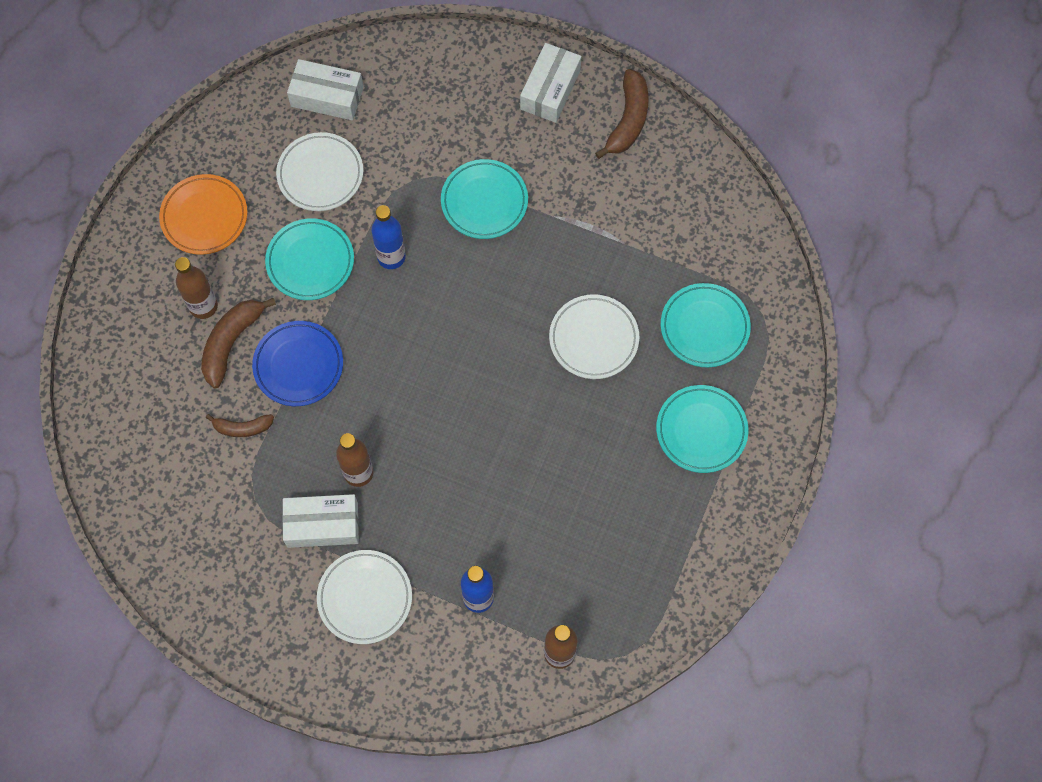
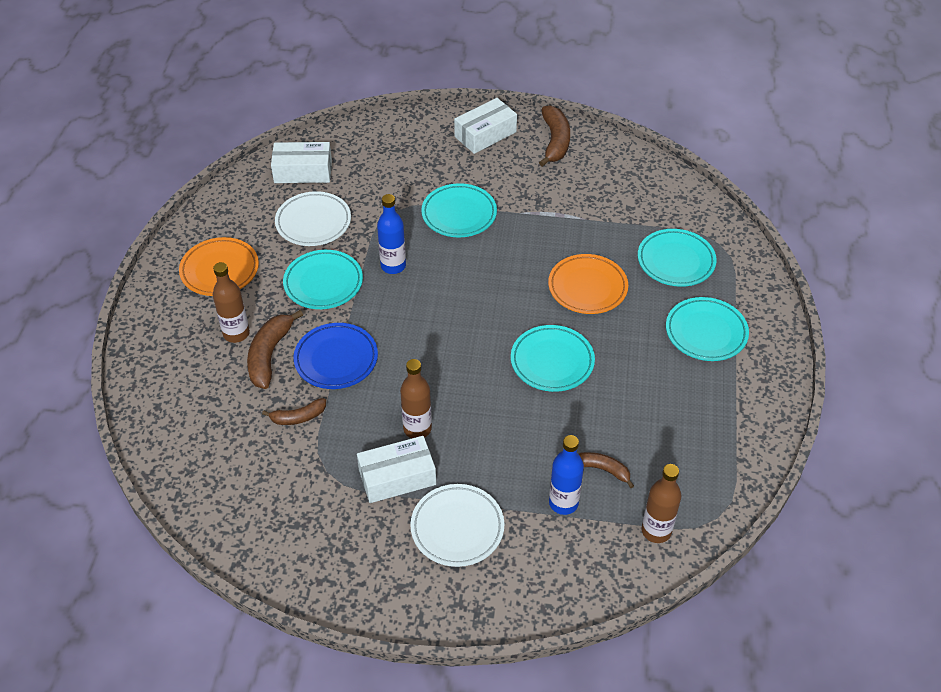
camera: 15 degrees left, 20 degrees down
white box [520,43,582,123] -> white box turned 45 degrees clockwise [454,98,517,154]
white plate [549,294,639,379] -> orange plate [548,254,628,314]
none -> turquoise plate [511,325,595,392]
none -> brown banana [579,452,634,488]

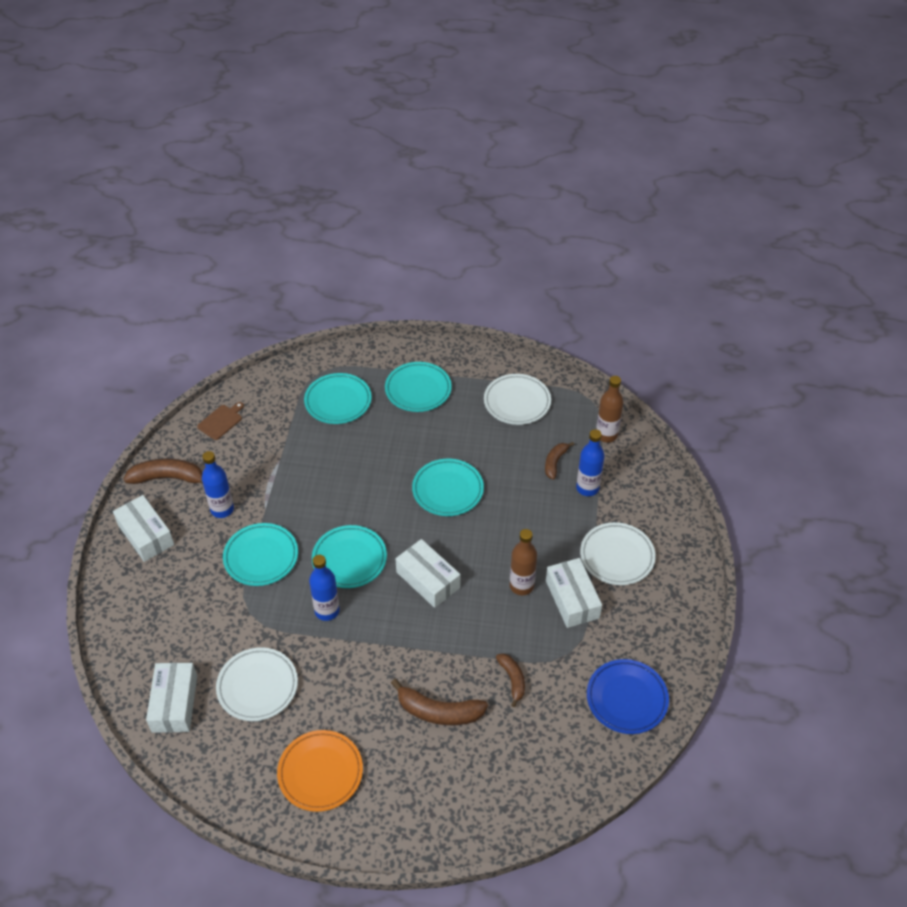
camera: 90 degrees left, 0 degrees up
brown bottle [213,262,250,343] -> none
turquoise plate [283,250,363,309] -> turquoise plate moved to [312,525,387,588]
blue plate [294,323,378,389] -> blue plate moved to [587,659,669,734]
orange plate [548,254,628,314] -> none
none -> brown cutting board [197,402,244,440]
none -> blue bottle [202,451,234,518]
none -> white box [395,539,460,608]
none -> white plate [484,374,551,425]

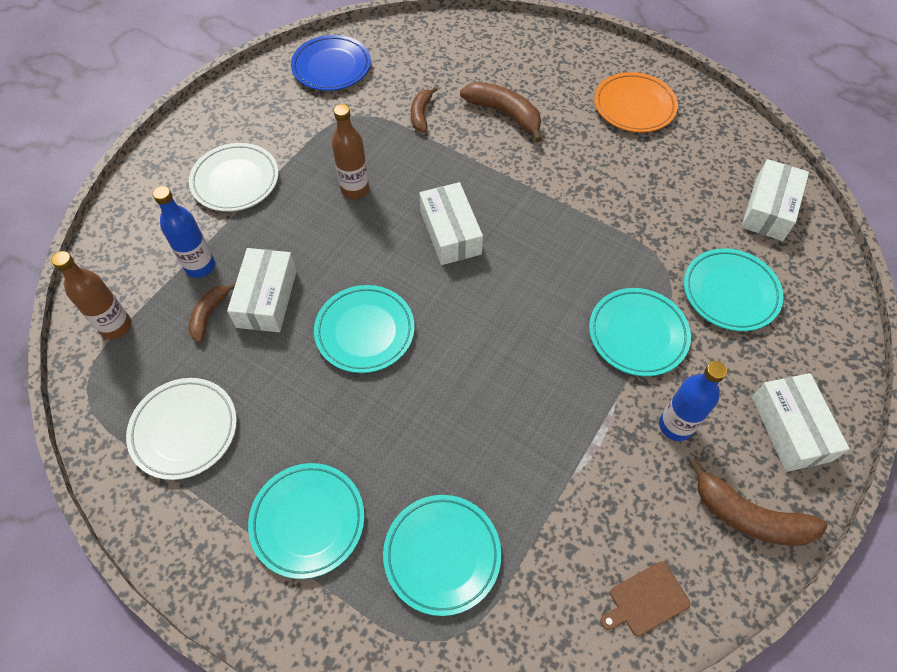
camera: 155 degrees left, 10 degrees up
white plate [216,647,298,721] -> none
blue bottle [309,555,340,621] -> none
turquoise plate [312,525,387,588] -> turquoise plate moved to [684,249,783,331]
brown banana [545,442,574,480] -> brown banana turned 150 degrees clockwise [189,283,235,343]
white box [546,558,602,628] -> white box moved to [227,248,297,332]

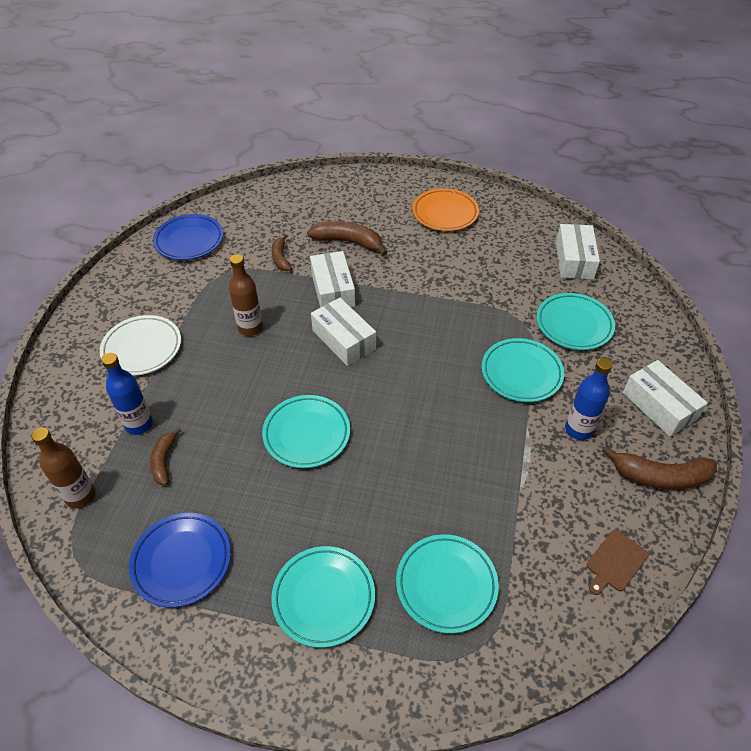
camera: 20 degrees left, 10 degrees down
white plate [126,378,237,480] -> blue plate [129,513,231,608]
white box [227,248,297,332] -> white box moved to [310,251,355,308]

